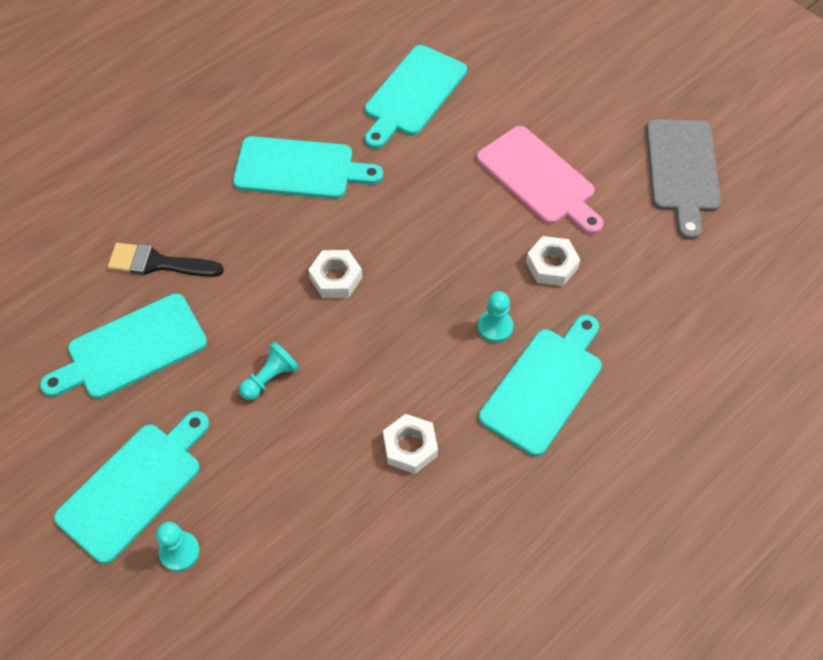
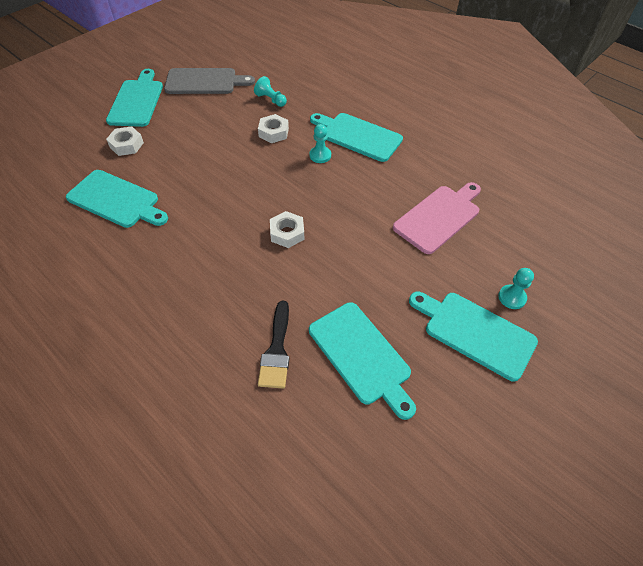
camera: 95 degrees left, 5 degrees down
turquoise cutting board [233,136,383,199] -> turquoise cutting board moved to [106,69,163,127]
turquoise pawn [239,342,299,400] -> turquoise pawn moved to [254,76,287,107]
white nut [383,414,438,474] -> white nut moved to [106,126,144,156]
pink cutting board [477,126,604,235] -> pink cutting board moved to [393,182,481,254]

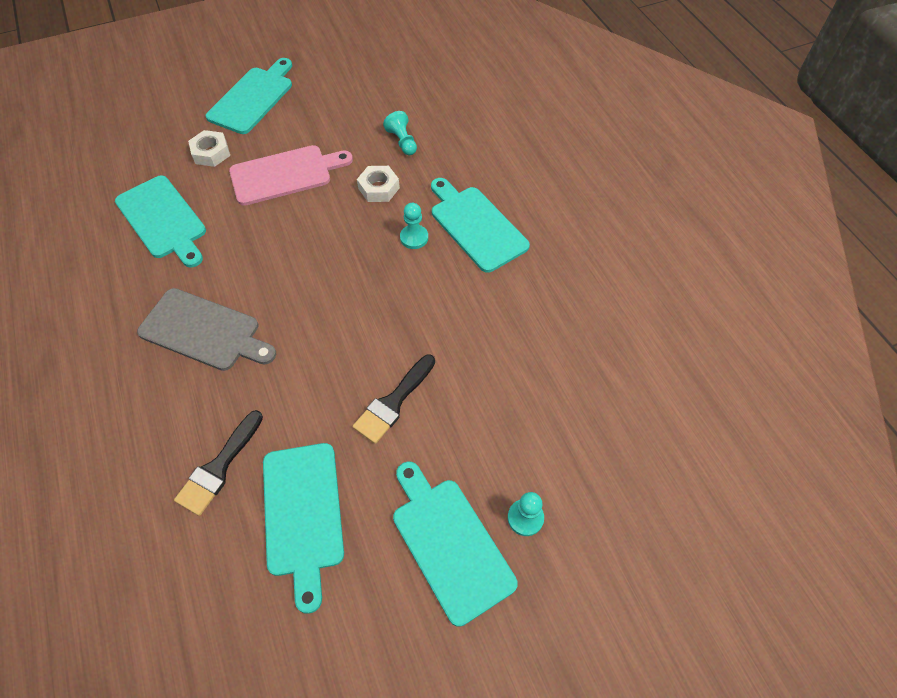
camera: 25 degrees right, 5 degrees up
grey cutting board [164,68,255,94] -> grey cutting board moved to [137,288,276,371]
white nut [270,211,304,248] -> none
pink cutting board [393,182,481,254] -> pink cutting board moved to [229,145,353,206]
none -> black brush [353,354,435,444]

